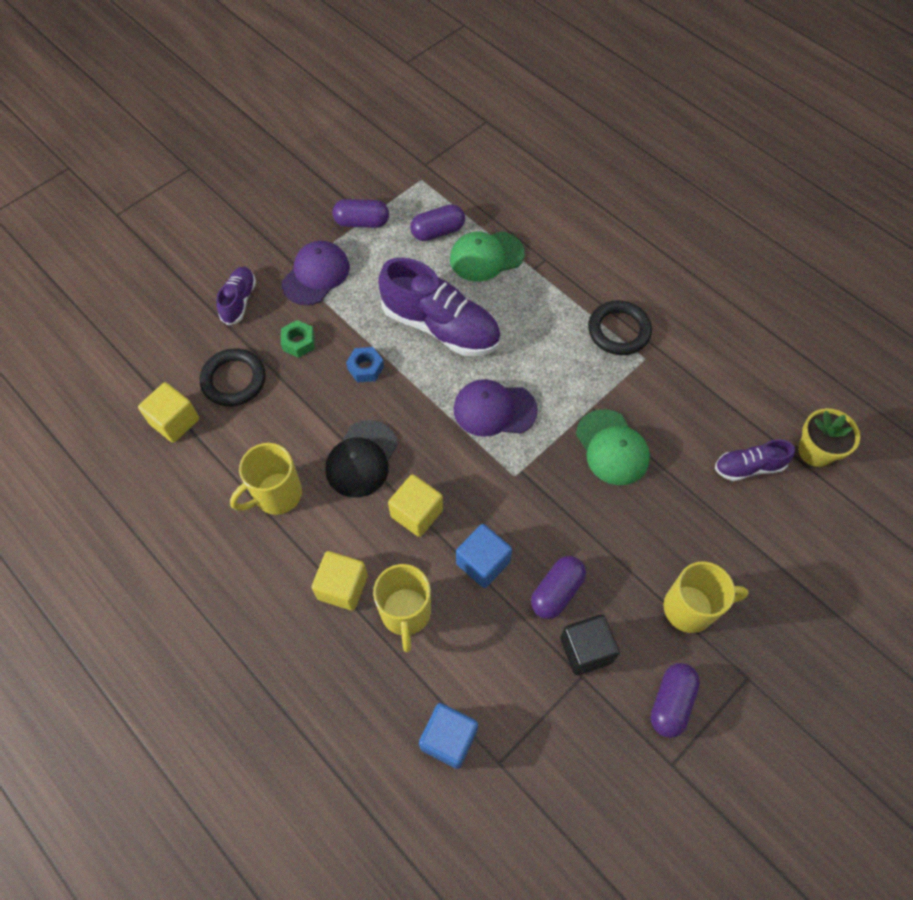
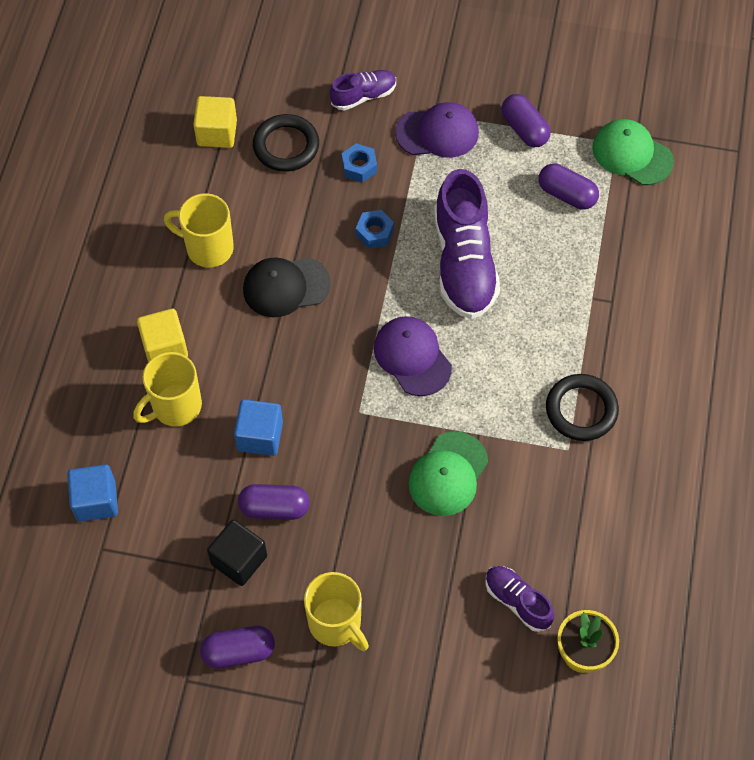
camera: 55 degrees right, 0 degrees up
green nut [281,320,314,358] -> blue nut [342,143,377,183]
yellow cube [388,474,443,537] -> none
green cap [450,231,525,282] -> green cap moved to [592,119,674,185]

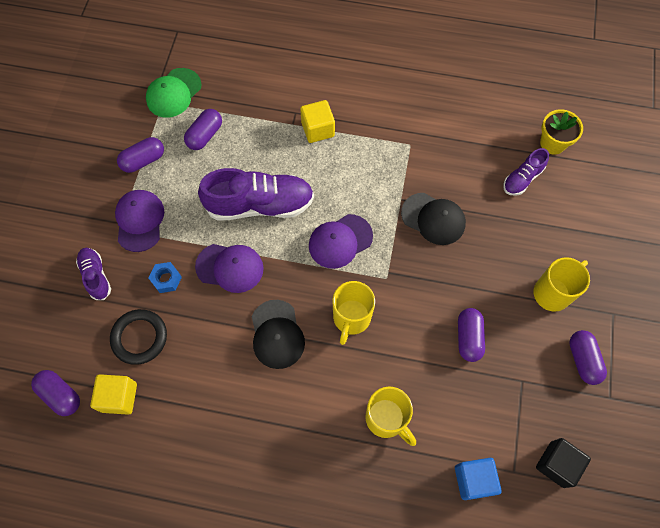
camera: 90 degrees left, 5 degrees up
yellow cube [137,309,188,362] -> yellow cube moved to [300,100,335,143]
yellow mug [164,193,234,268] -> yellow mug moved to [332,281,375,345]
black cube [207,520,267,586] -> black cube moved to [536,438,591,488]
blue cube [234,399,283,456] -> none
blue nut [356,210,394,249] -> purple cap [195,244,264,293]
green cap [408,431,488,516] -> black cap [401,193,466,245]
black ring [546,374,619,441] -> none
none -> purple capsule [31,370,80,416]

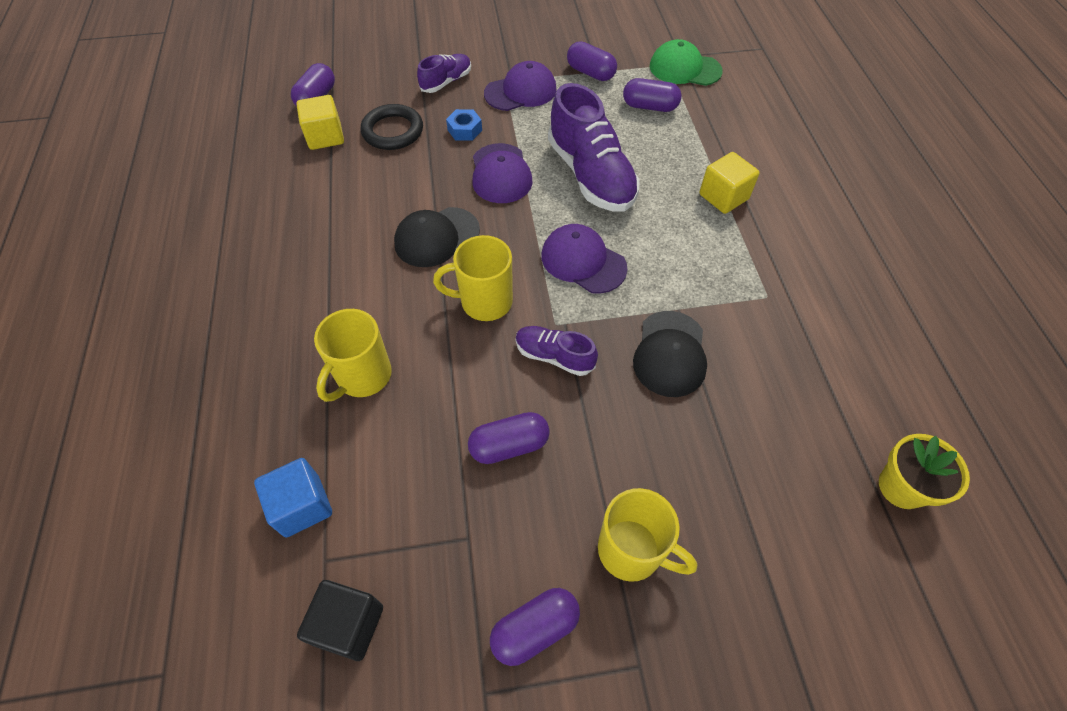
camera: 70 degrees right, 10 degrees down
purple shoe [503,148,549,196] -> purple shoe moved to [516,326,598,376]

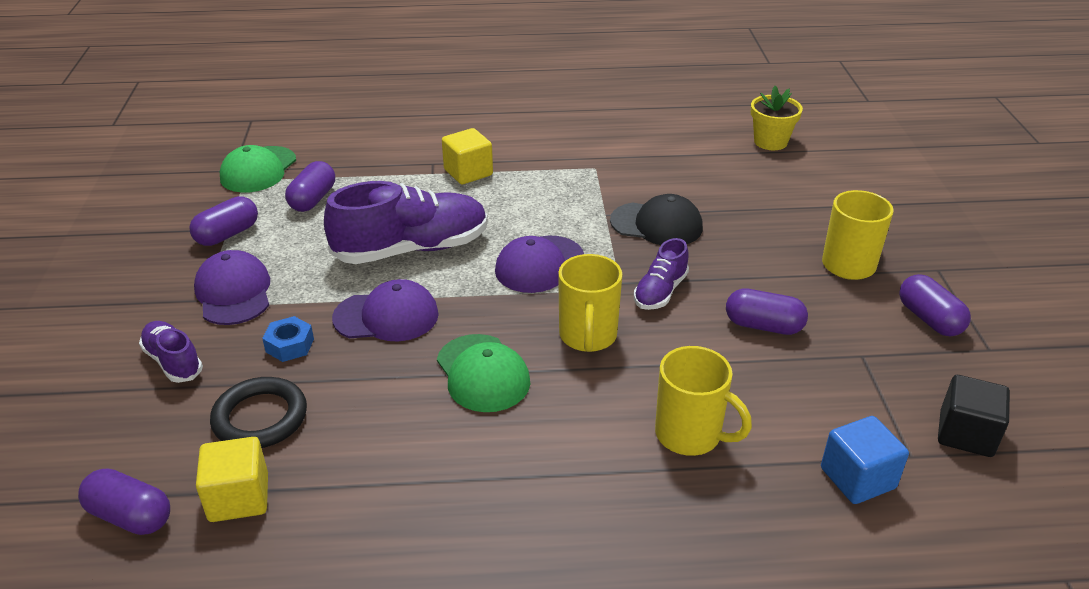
camera: 85 degrees left, 20 degrees down
black cap [394,207,480,267] -> green cap [437,334,530,412]
purple capsule [468,412,550,464] -> purple capsule turned 60 degrees counterclockwise [726,288,808,335]

